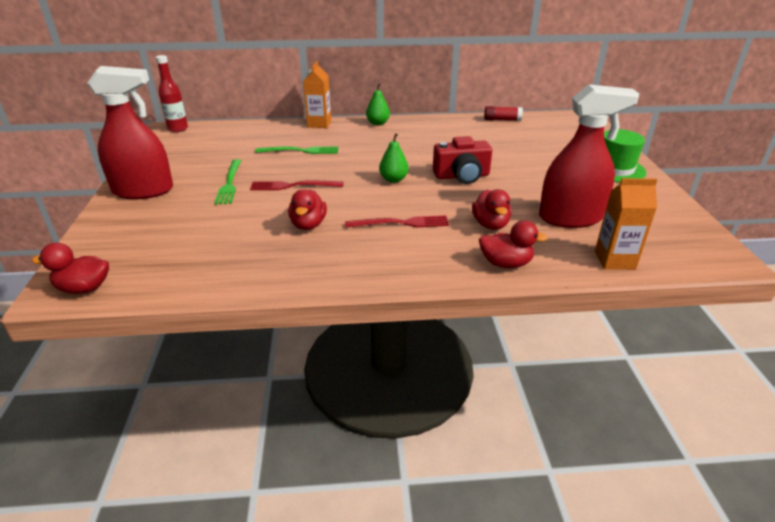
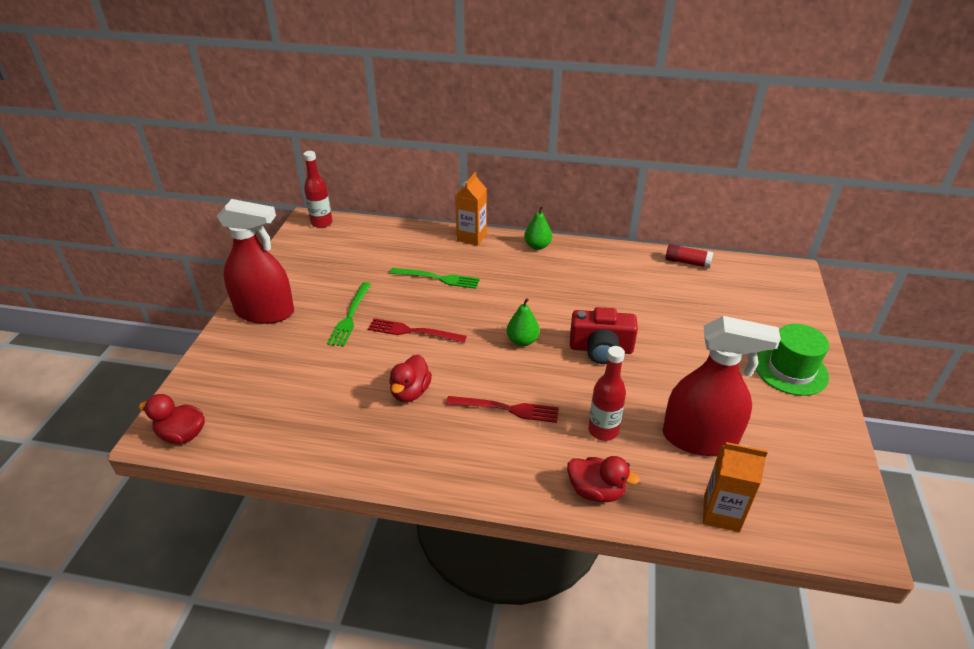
camera: 15 degrees right, 5 degrees up
red duck [472,189,511,230] -> red bottle [588,346,626,441]

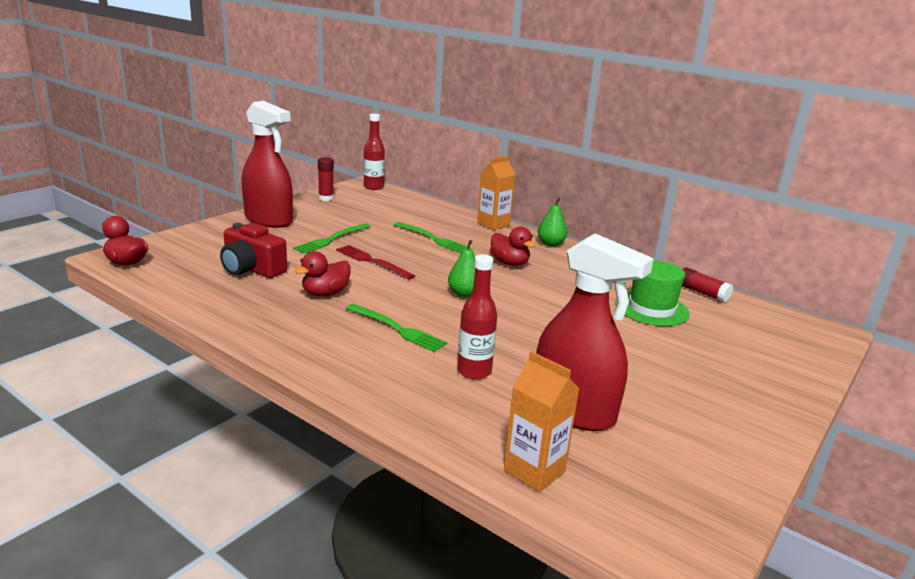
camera: 25 degrees right, 15 degrees down
red fork [446,396,559,423] -> green fork [346,304,447,352]
red duck [567,456,640,502] -> red duck moved to [490,227,536,266]
red camera [570,307,638,364] -> red camera moved to [220,223,287,278]
green hat [756,324,829,396] -> green hat moved to [615,260,690,326]
none -> red glue stick [318,157,334,201]

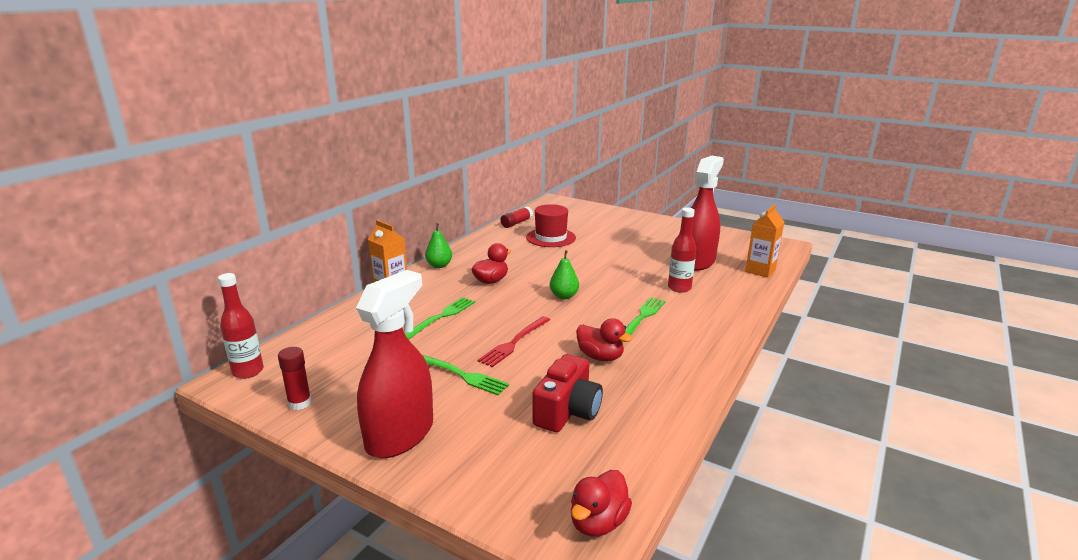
camera: 95 degrees left, 0 degrees up
green hat [615,260,690,326] -> red hat [526,204,576,247]

